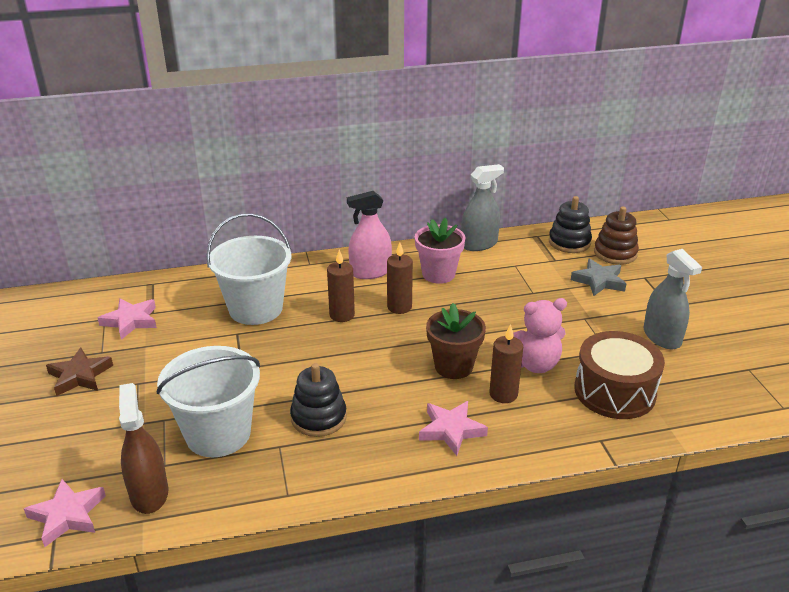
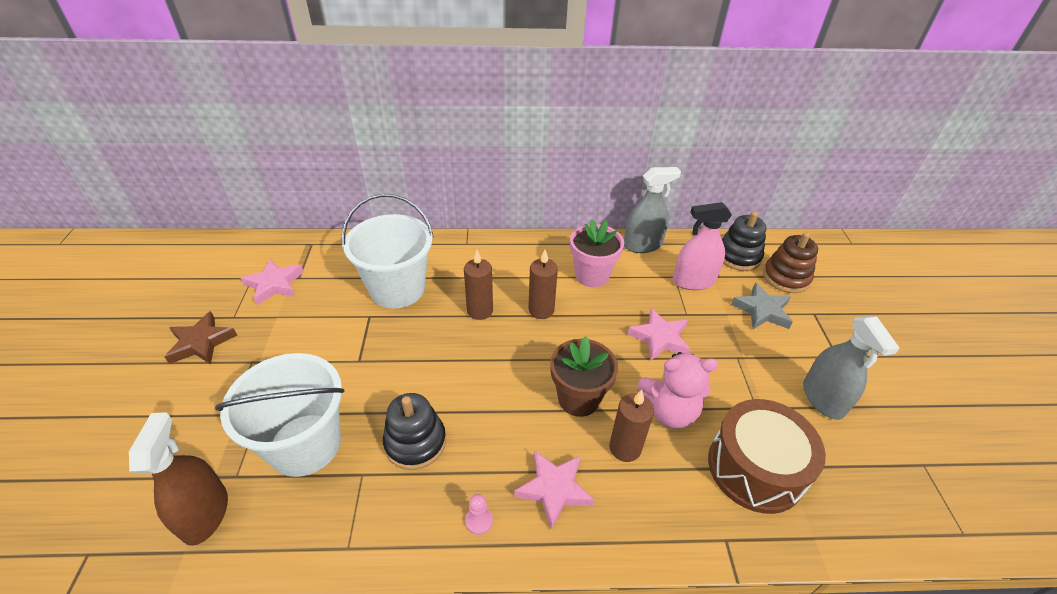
camera: 10 degrees right, 10 degrees up
pink star [24,479,106,547] -> pink star moved to [628,308,690,361]
pink spray bottle [347,191,392,279] -> pink spray bottle moved to [673,202,732,290]
none -> pink pawn [465,494,493,535]

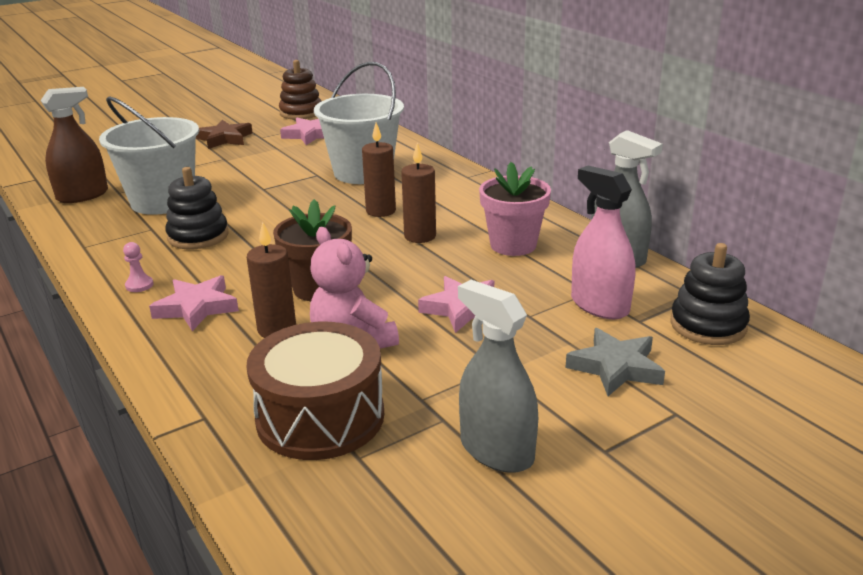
camera: 60 degrees right, 15 degrees down
brown stacking toy [763,232,818,293] -> brown stacking toy moved to [279,60,322,120]
grey spray bottle [803,316,900,420] -> grey spray bottle turned 90 degrees clockwise [458,280,538,473]

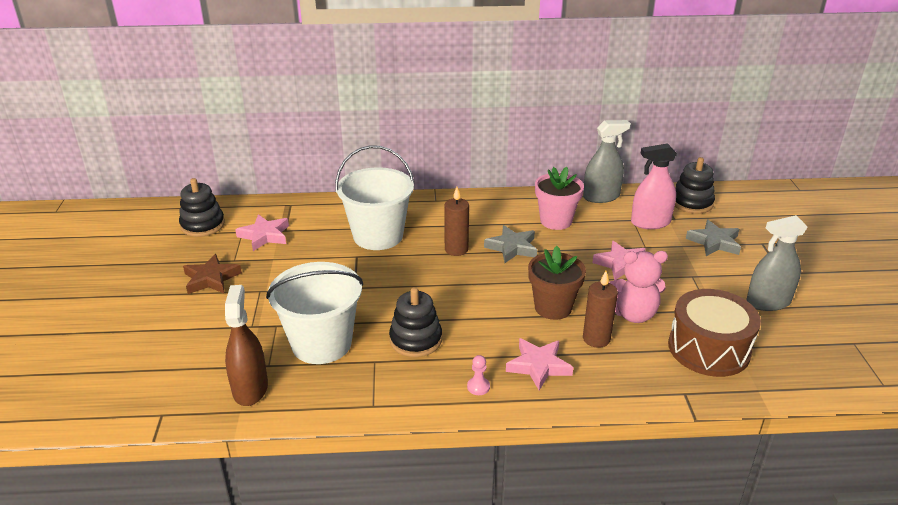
camera: 60 degrees left, 5 degrees up
brown stacking toy [279,60,322,120] -> black stacking toy [179,178,225,237]
brown candle [401,143,436,243] -> grey star [484,225,537,263]

